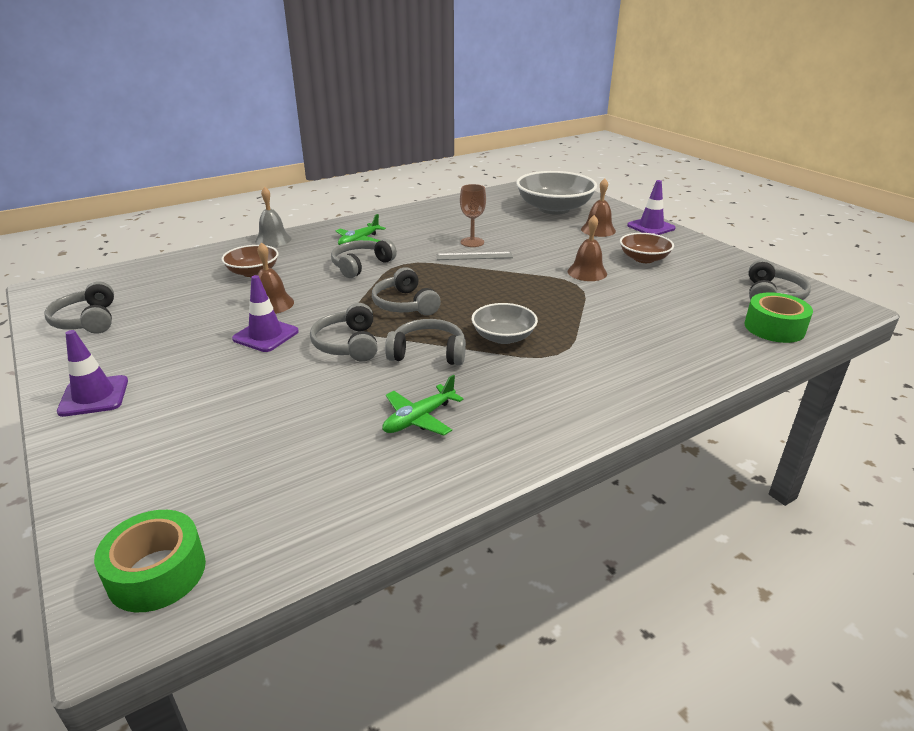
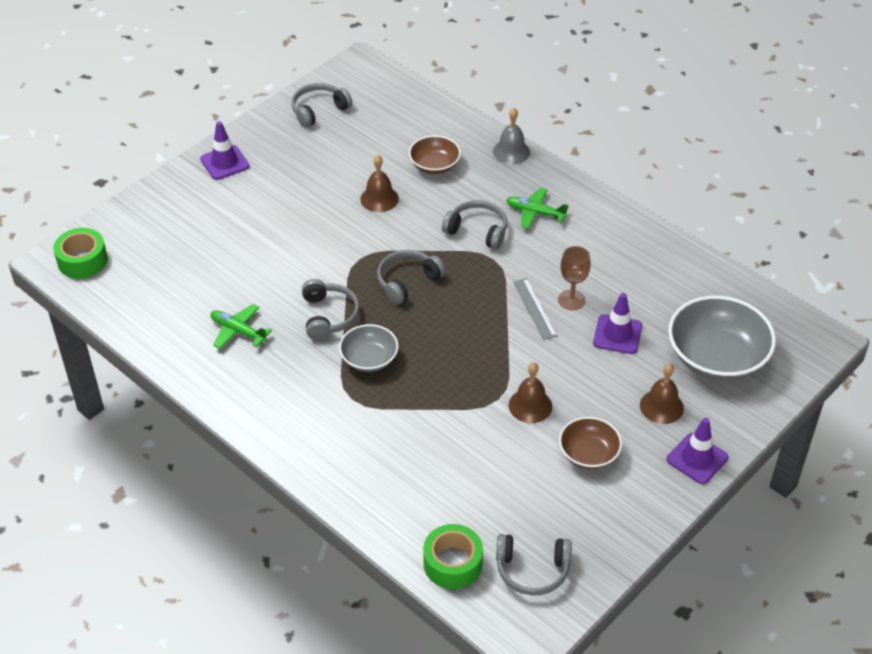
camera: 75 degrees right, 15 degrees up
purple traffic cone [232,275,299,352] -> purple traffic cone moved to [593,293,642,354]
grey headphones [310,303,378,362] -> none

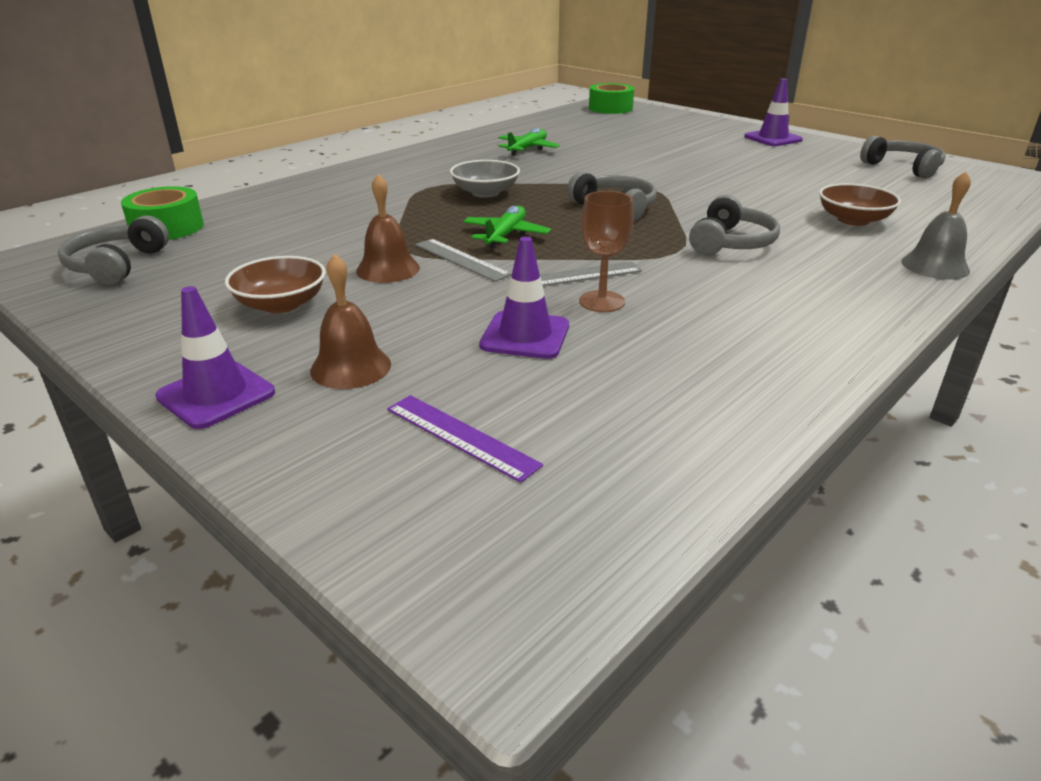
camera: 90 degrees right, 15 degrees down
grey headphones [302,279,360,340] -> none
brown bell [360,155,399,212] -> none
green plane [506,188,568,229] -> green plane moved to [463,206,551,248]
grey bowl [668,296,776,380] -> purple ruler [387,395,543,483]
none -> grey ruler [415,239,511,282]

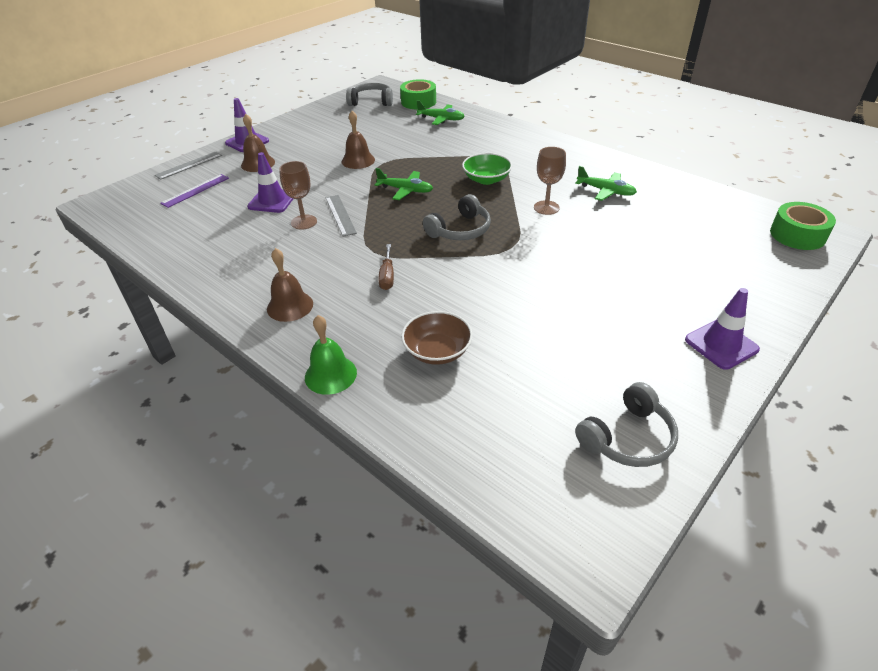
camera: 90 degrees right, 10 degrees up
brown bowl [225,256,326,313] -> none
grey ruler [415,239,511,282] -> grey ruler moved to [155,152,222,180]
grey bowl [450,160,520,198] -> green bowl [462,153,512,185]
grey headphones [689,195,780,255] -> brown screwdriver [378,244,394,290]
grey bell [901,171,971,280] -> green bell [305,315,357,395]
none -> brown bell [267,248,313,322]
none -> green plane [416,100,465,125]
none -> brown goblet [534,147,566,215]

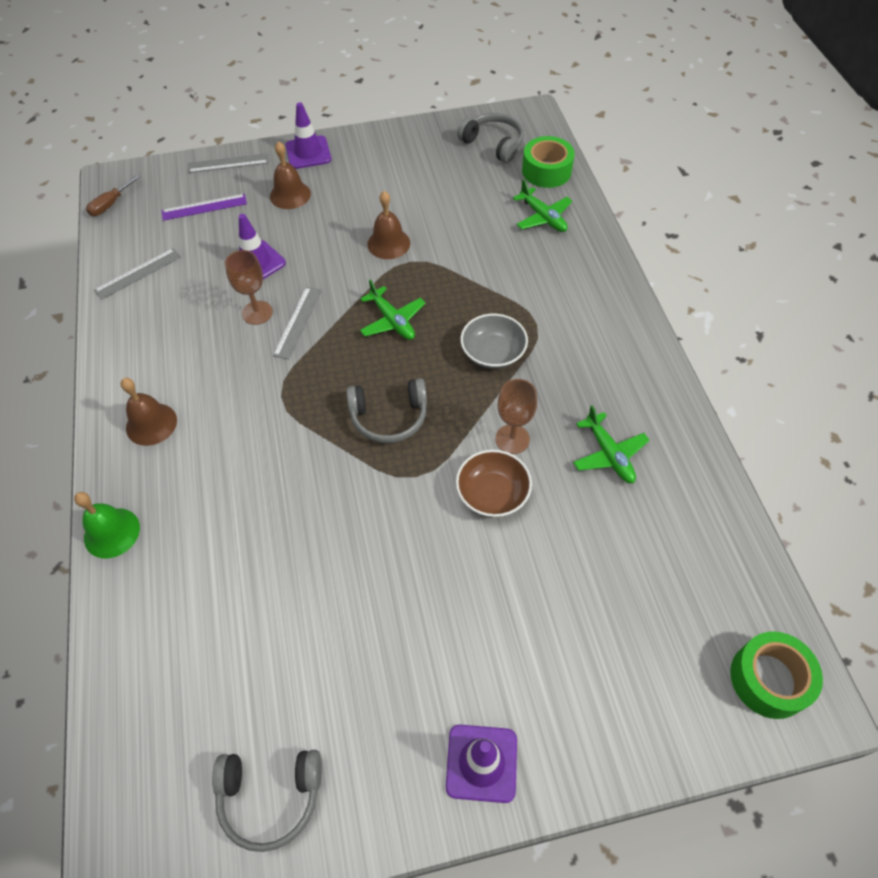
camera: 35 degrees right, 15 degrees up
brown screwdriver [378,244,394,290] -> brown screwdriver moved to [86,174,141,216]
brown bowl [401,311,473,365] -> brown bowl moved to [456,450,532,517]
green bowl [462,153,512,185] -> grey bowl [460,314,528,369]
none -> grey ruler [94,248,181,300]

